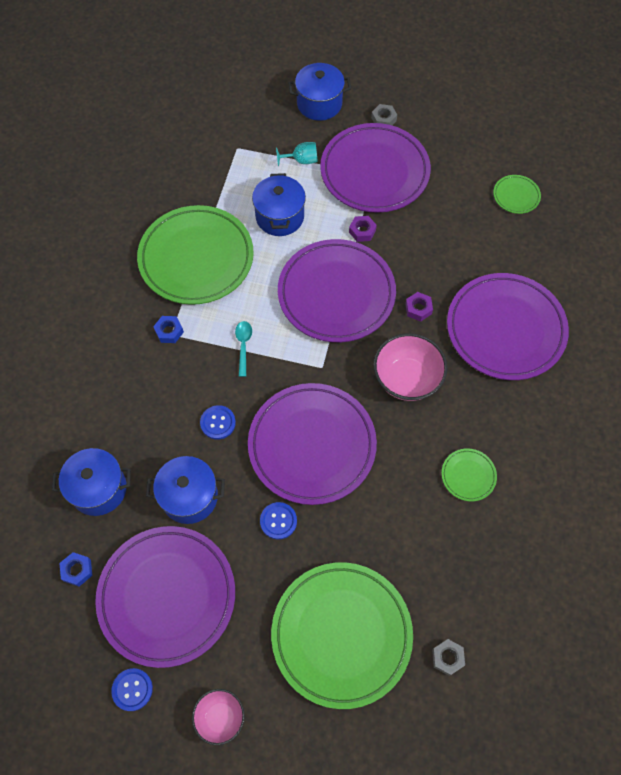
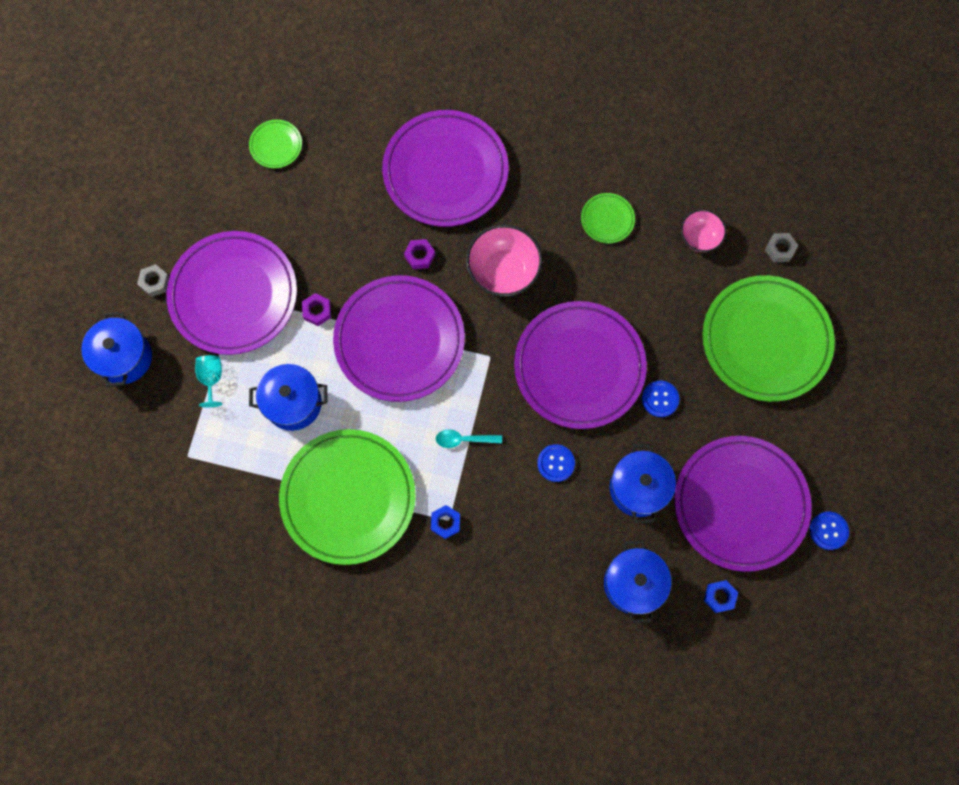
camera: 90 degrees left, 10 degrees up
pink bowl [192,689,245,745] -> pink bowl moved to [681,209,726,252]

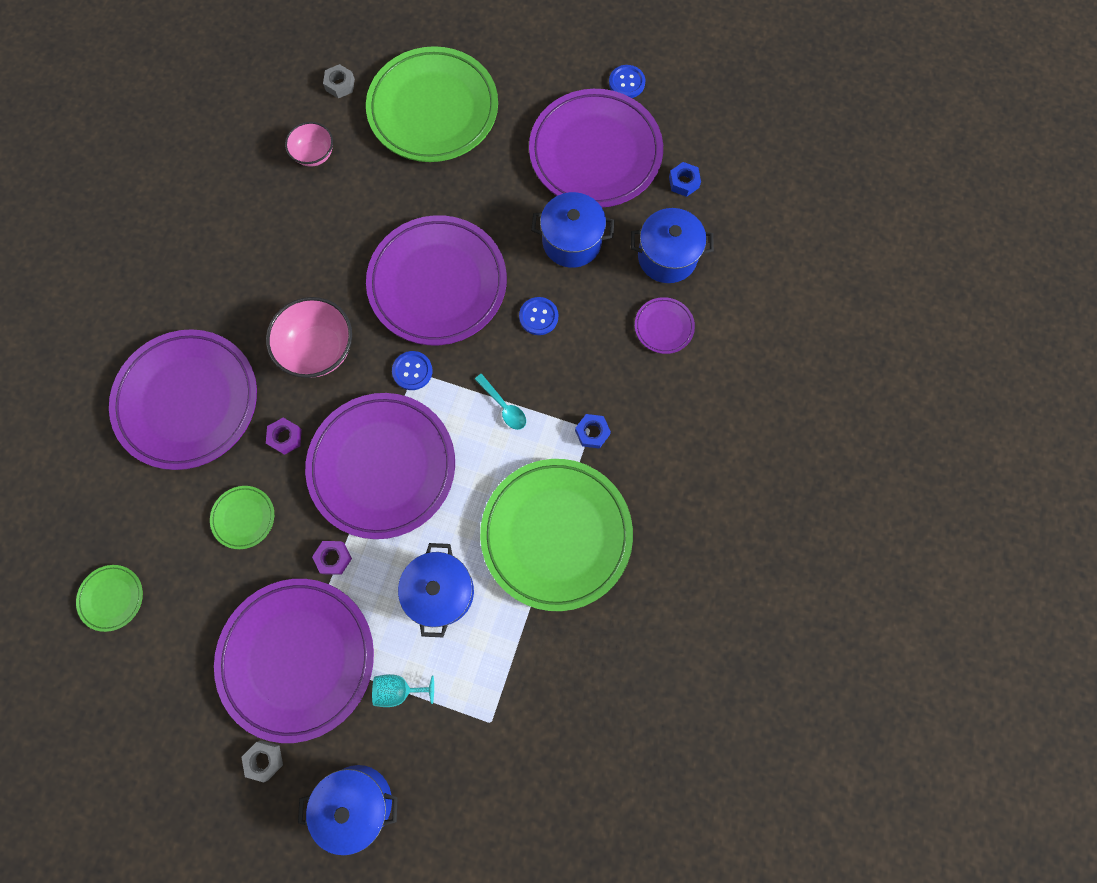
camera: 85 degrees left, 0 degrees up
turquoise spoon [436,429,502,448] -> turquoise spoon turned 45 degrees counterclockwise [475,374,526,430]
green plate [581,193,635,244] -> green plate moved to [210,486,274,549]
blue button [642,380,679,417] -> blue button moved to [392,351,433,390]
none -> purple plate [635,297,695,354]

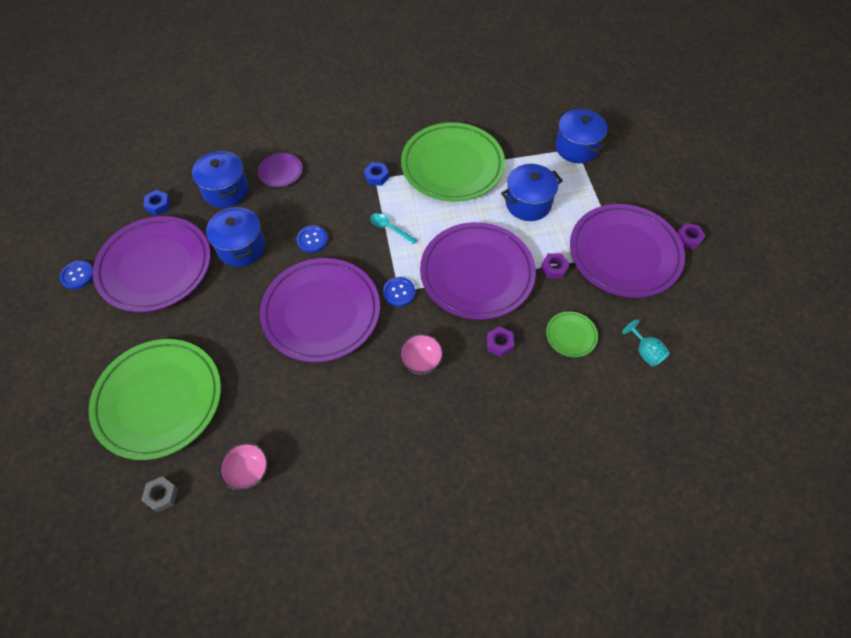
camera: 120 degrees left, 15 degrees down
green plate [76,565,143,632] -> none
purple plate [109,329,257,470] -> none
grey nut [241,740,283,782] -> purple nut [677,223,705,249]
pink bowl [266,297,352,378] -> pink bowl [399,334,444,374], size x0.61
blue pot [298,765,397,855] -> blue pot moved to [555,109,607,163]
turquoise goblet [372,674,434,707] -> turquoise goblet moved to [622,319,670,367]
turquoise spoon [475,374,526,430] -> turquoise spoon turned 75 degrees counterclockwise [370,213,417,245]

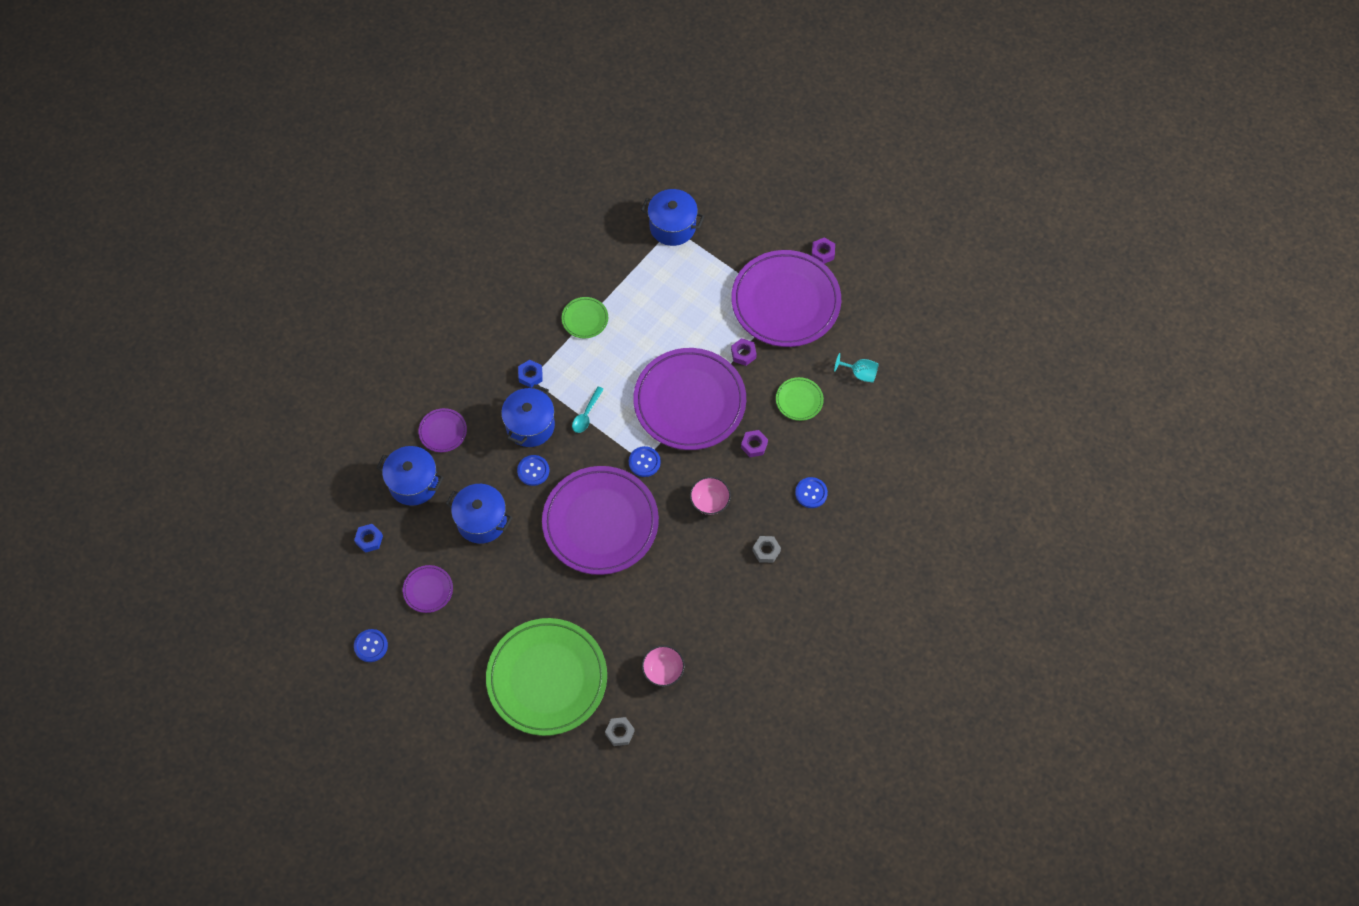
camera: 40 degrees left, 5 degrees up
purple plate [93,216,211,312] -> purple plate [403,565,453,613], size x0.43
turquoise spoon [370,213,417,245] -> turquoise spoon turned 60 degrees counterclockwise [572,387,604,433]
green plate [401,122,505,202] -> green plate [562,297,608,338], size x0.43
blue pot [501,164,563,221] -> blue pot moved to [501,385,555,447]
none -> grey nut [752,536,781,563]
none -> blue button [795,477,828,508]

